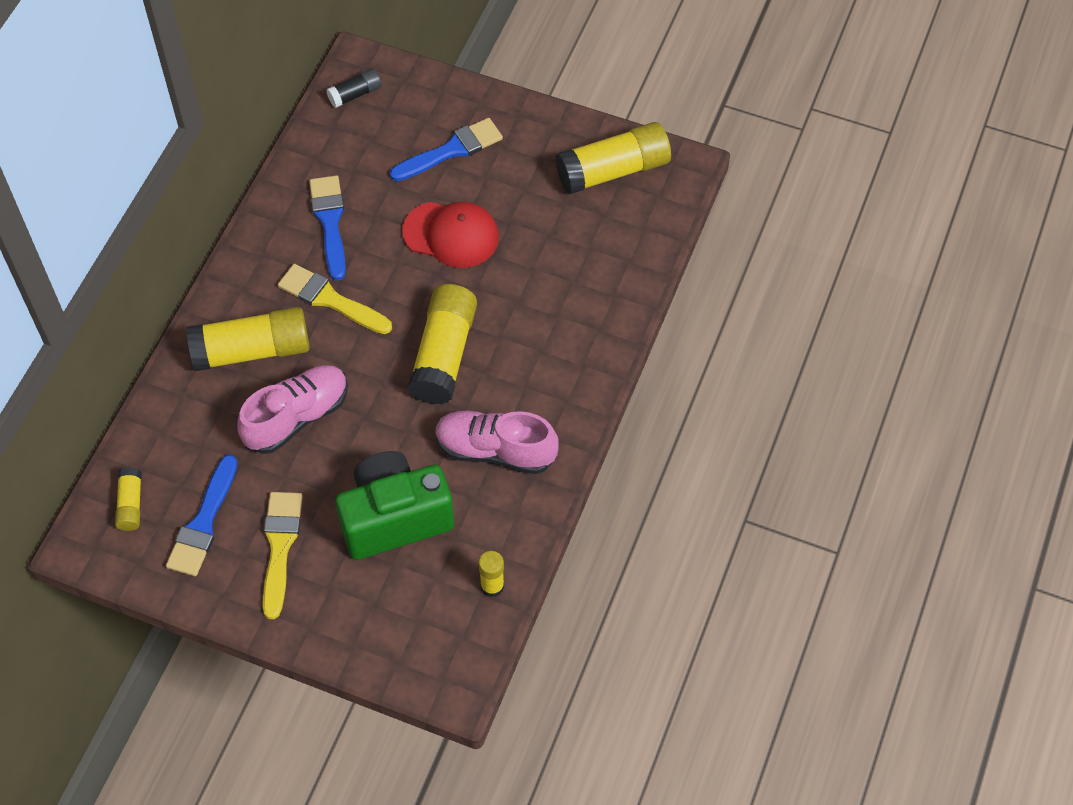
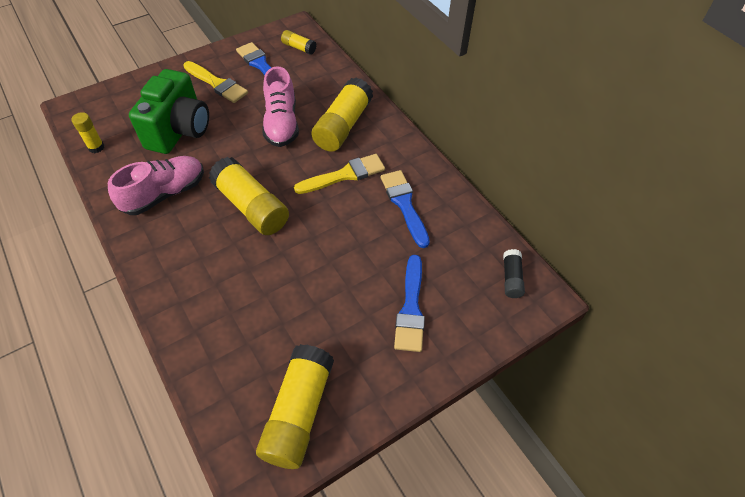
camera: 125 degrees right, 5 degrees down
blue brush [309,175,346,281] -> blue brush turned 135 degrees counterclockwise [381,170,430,248]
red cap [402,202,499,268] -> none

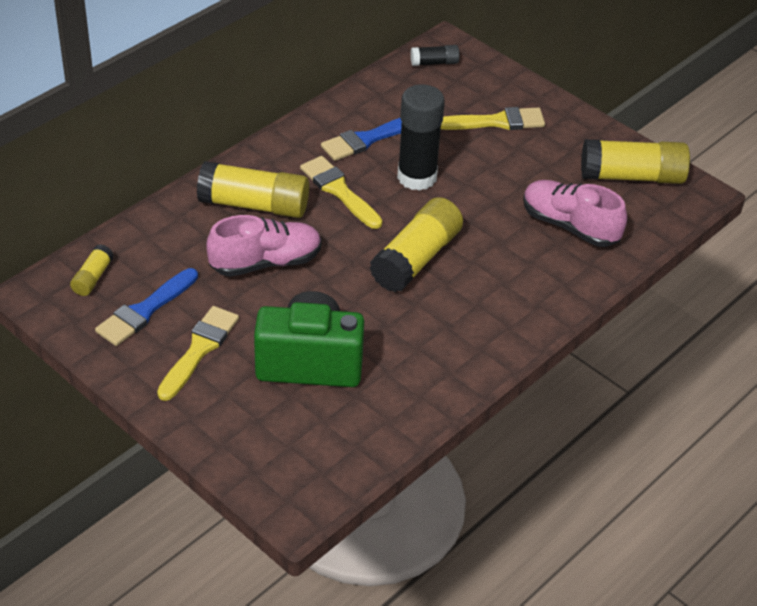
camera: 105 degrees left, 10 degrees down
yellow glue stick [72,112,104,153] -> none
pink shoe [108,156,204,215] -> pink shoe moved to [523,180,627,247]
blue brush [394,255,425,352] -> yellow brush [441,107,545,130]
none -> black glue stick [397,84,445,191]

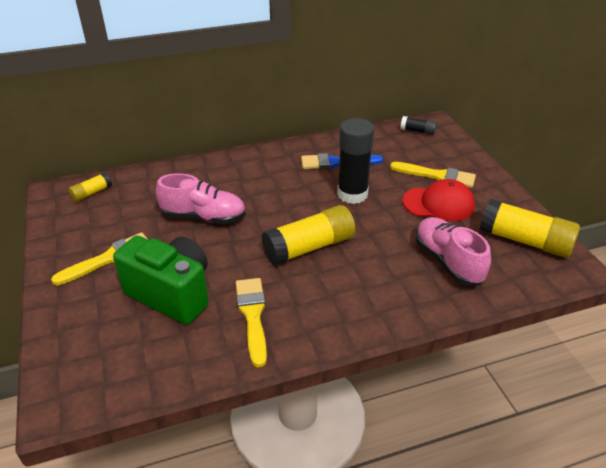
camera: 30 degrees right, 5 degrees down
blue brush [95,268,198,346] -> none
yellow glue stick [197,161,309,218] -> none
yellow brush [300,156,382,229] -> yellow brush moved to [235,278,267,367]
none -> red cap [402,179,475,221]

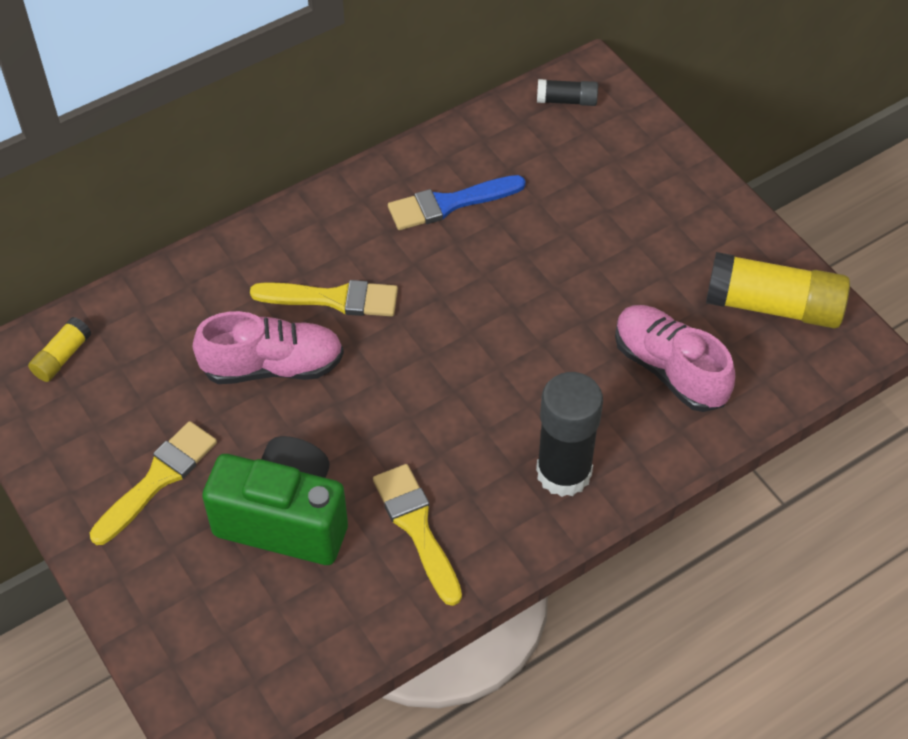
camera: 15 degrees left, 15 degrees up
yellow glue stick [262,205,355,265] -> none
black glue stick [337,118,374,204] -> black glue stick moved to [536,372,603,497]
yellow brush [390,162,476,188] -> yellow brush moved to [250,280,398,316]
red cap [402,179,475,221] -> none

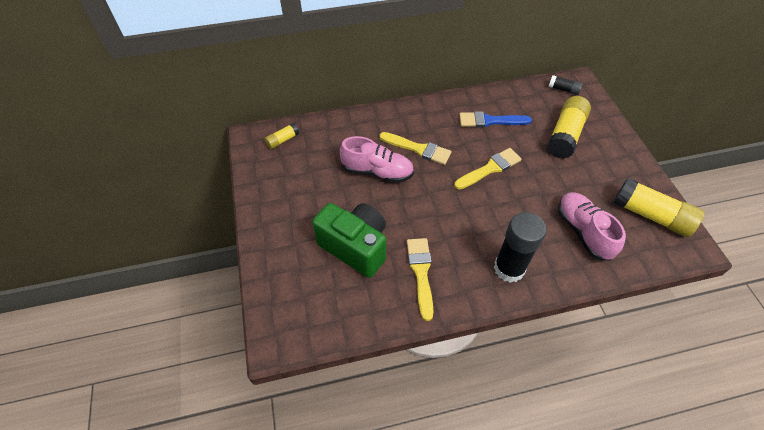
camera: 20 degrees right, 0 degrees up
yellow brush [90,421,217,545] -> yellow brush moved to [454,148,522,190]
none -> yellow glue stick [547,96,591,159]

